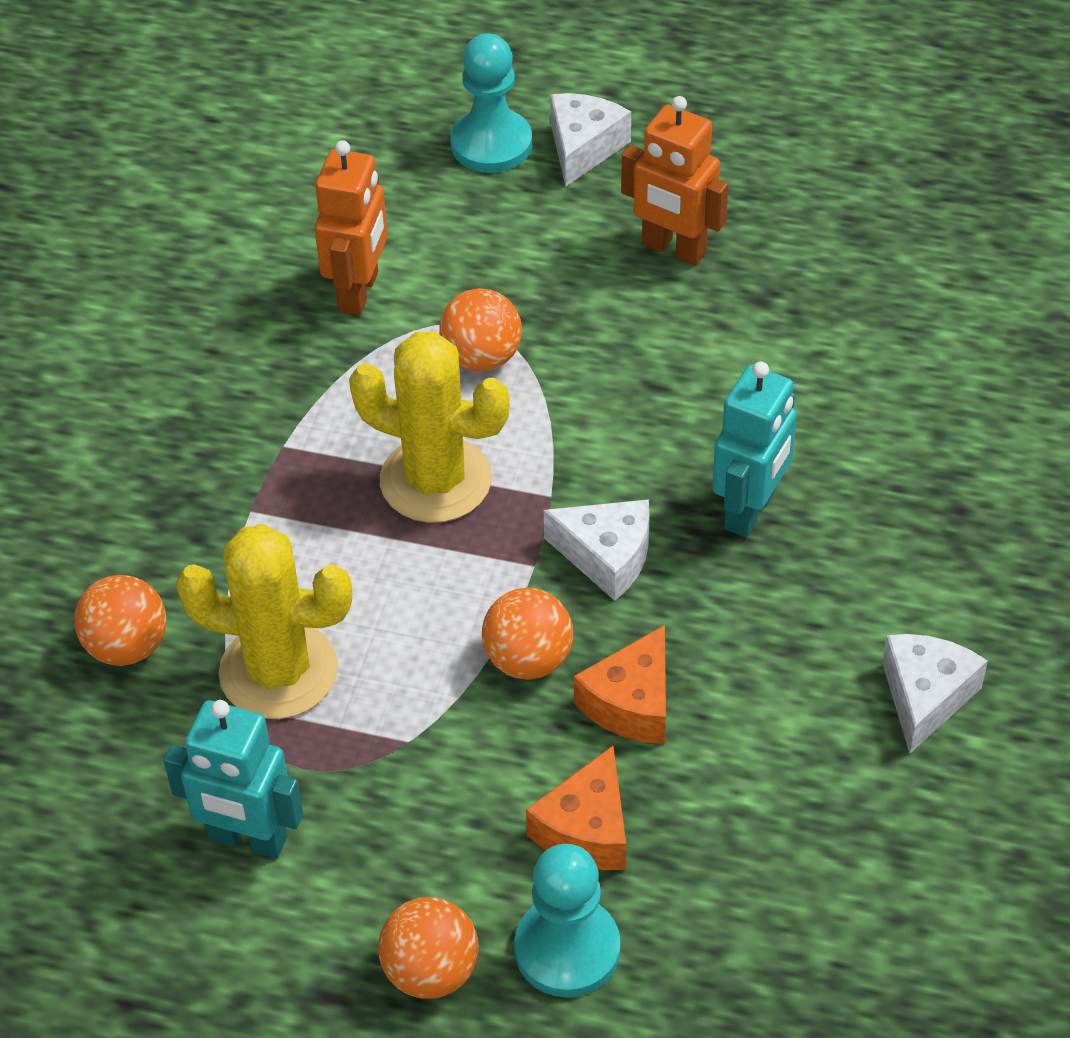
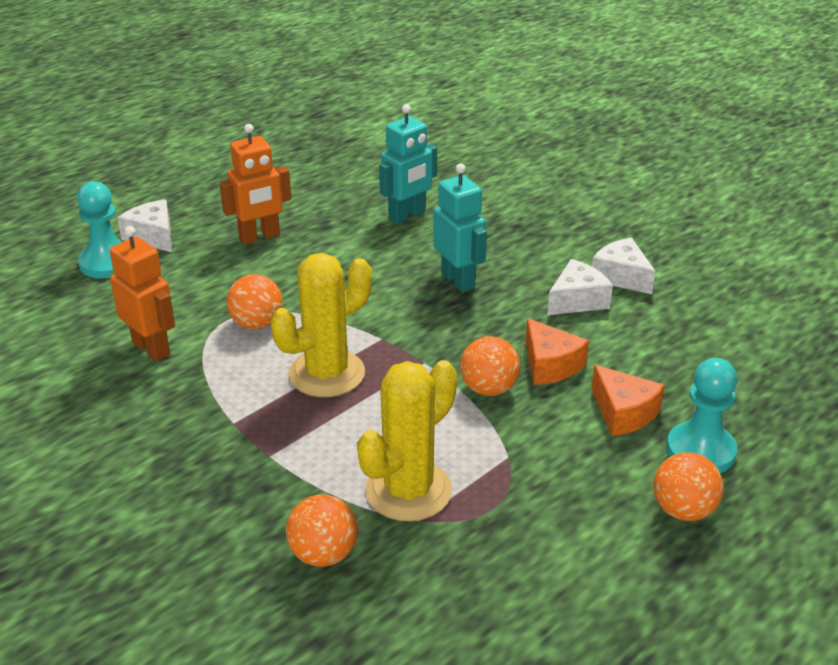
camera: 60 degrees left, 15 degrees down
turquoise robot [163,700,303,859] -> turquoise robot moved to [379,104,437,224]
white cheese [544,499,650,601] -> white cheese moved to [547,259,613,315]

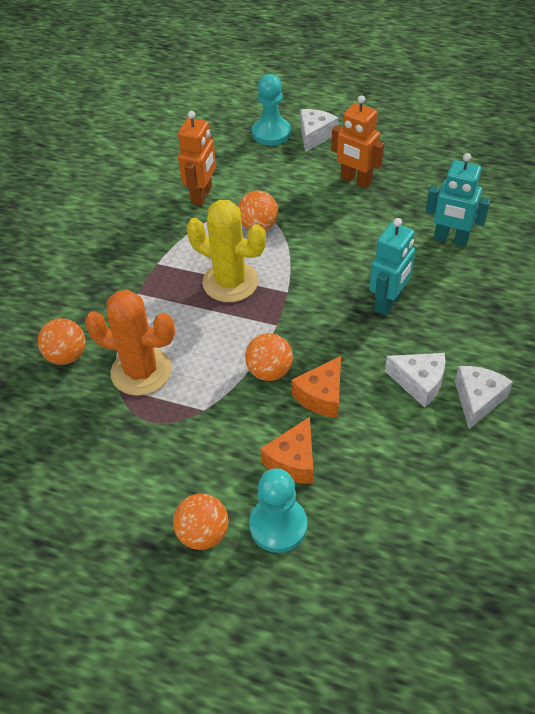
camera: 65 degrees right, 15 degrees up
yellow cactus [357,360,457,521] -> orange cactus [85,290,175,396]

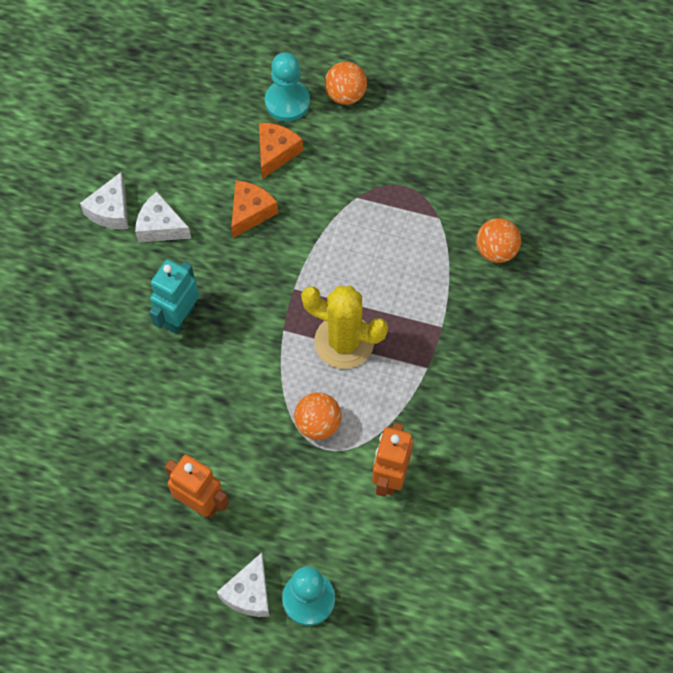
camera: 175 degrees right, 15 degrees up
orange cactus [85,290,175,396] -> none
orange ball [245,333,293,381] -> none
turquoise robot [425,153,490,246] -> none

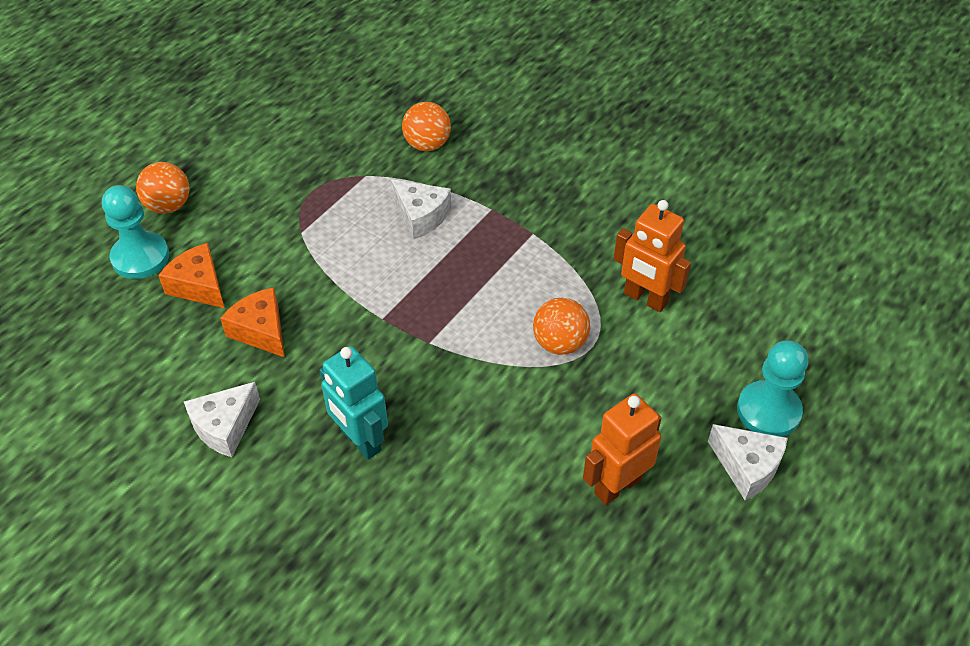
camera: 70 degrees left, 15 degrees down
white cheese [80,172,128,229] -> white cheese moved to [391,179,451,240]
yellow cactus [301,286,388,369] -> none

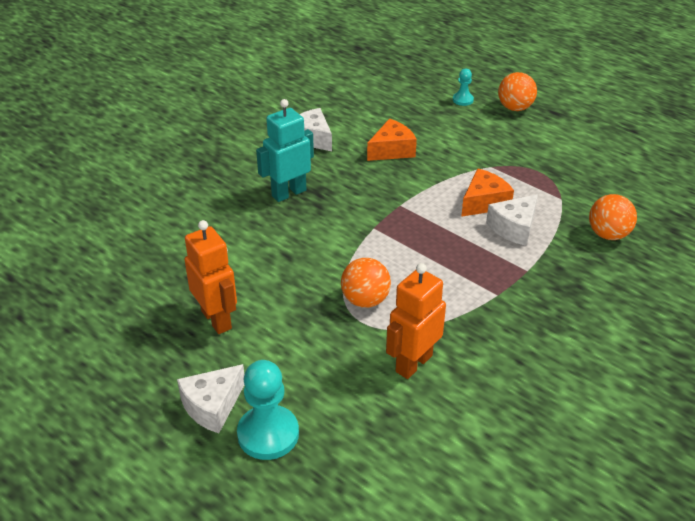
camera: 95 degrees right, 10 degrees down
turquoise pawn [102,185,169,279] -> turquoise pawn [453,69,474,106], size x0.52
orange cheese [158,243,224,308] -> orange cheese moved to [461,168,514,217]

